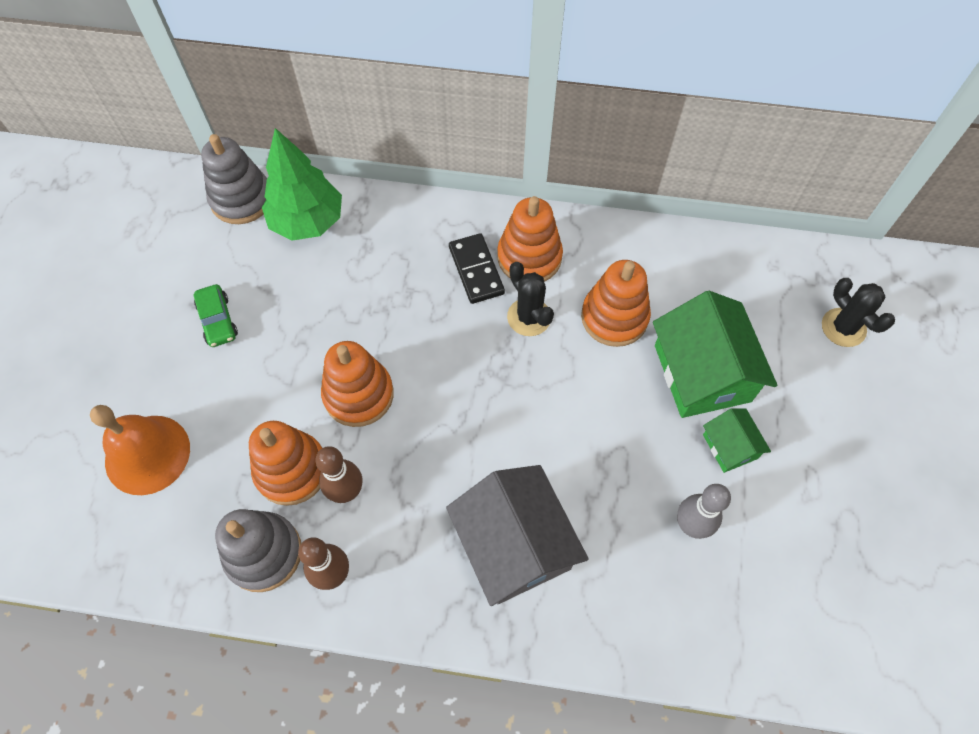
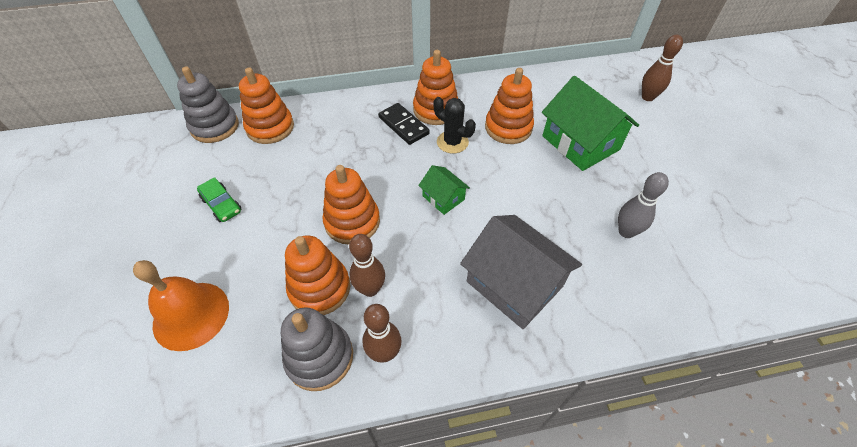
camera: 20 degrees left, 10 degrees down
green tree [262,128,342,241] -> orange stacking toy [239,67,294,144]
green house [703,409,771,473] -> green house moved to [418,165,470,215]
black cactus [822,278,895,347] -> brown bowling pin [642,35,683,101]

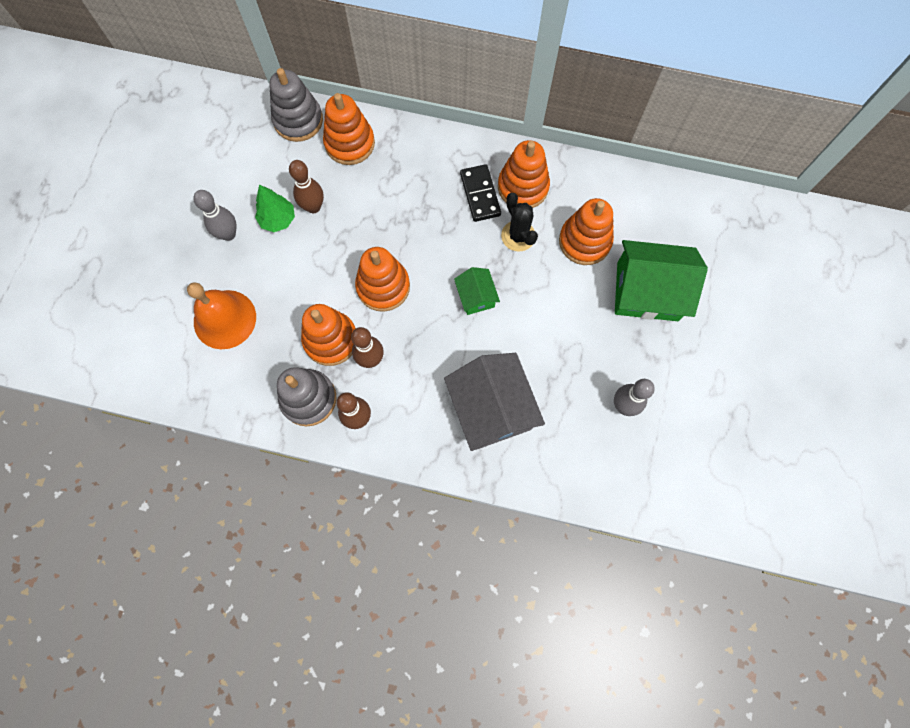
camera: 25 degrees right, 20 degrees up
green car [197,177,241,222] -> green tree [255,185,295,232]
green house [542,76,639,171] -> green house turned 75 degrees counterclockwise [615,240,708,321]
brown bowling pin [642,35,683,101] -> brown bowling pin moved to [289,160,324,213]
none -> grey bowling pin [193,190,237,241]

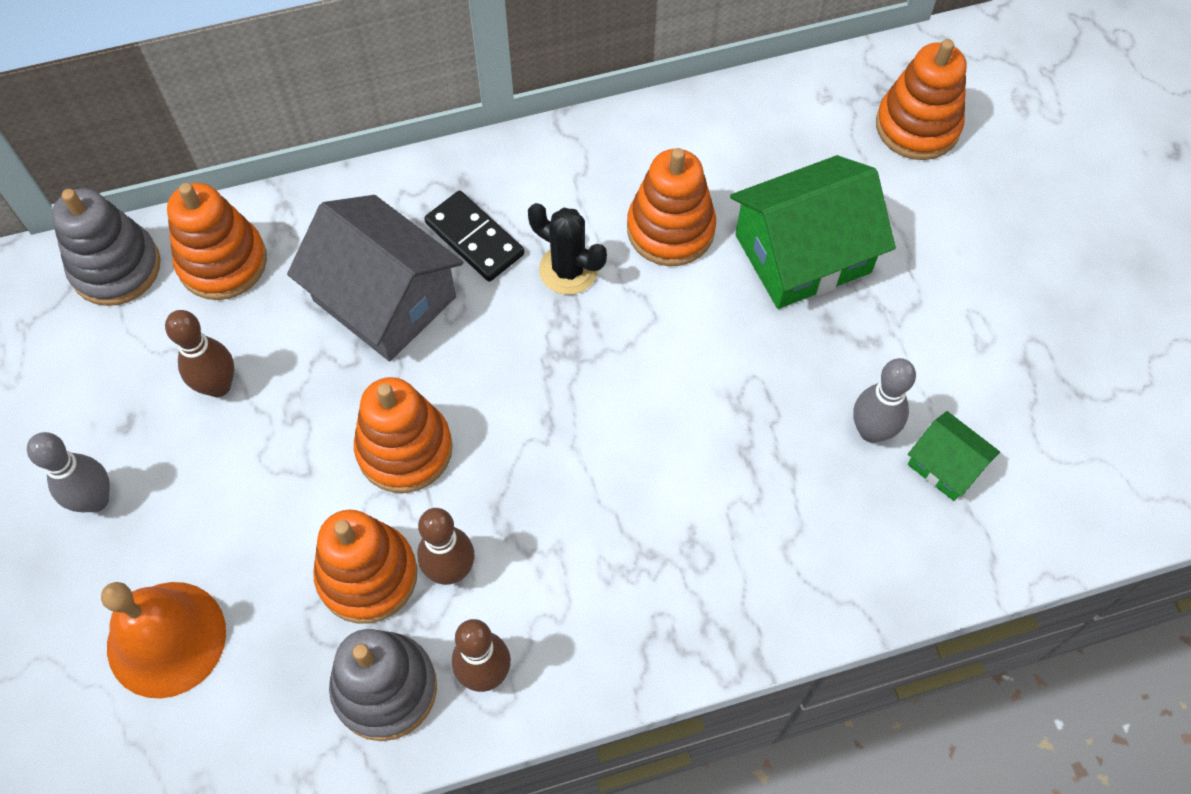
camera: 30 degrees left, 10 degrees down
green tree [255,185,295,232] -> none
grey house [444,353,545,451] -> grey house moved to [287,195,463,361]
green house [454,267,500,315] -> green house moved to [908,411,1000,501]
orange stacking toy [498,140,550,208] -> orange stacking toy moved to [876,39,966,160]

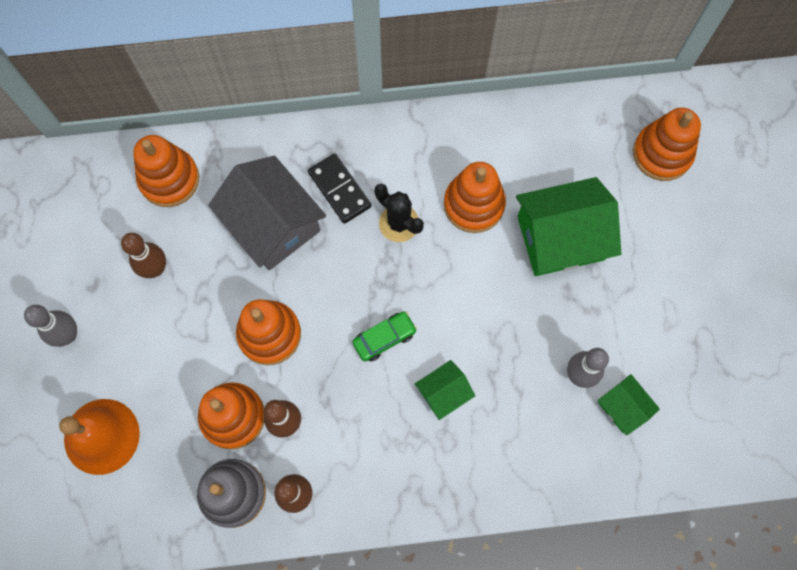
camera: 10 degrees right, 10 degrees up
grey stacking toy [52,188,160,306] -> none
none -> green car [352,312,417,362]
none -> green house [415,360,475,420]

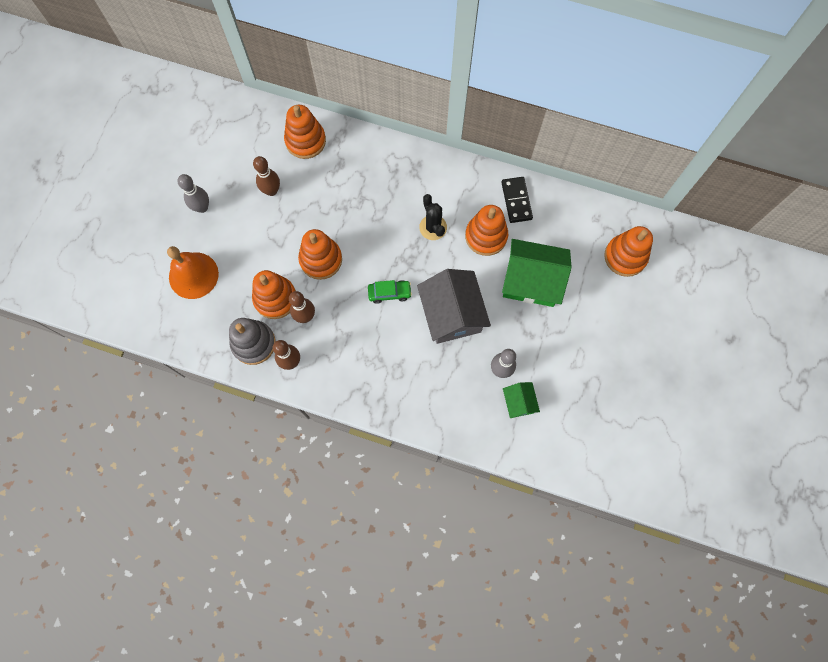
camera: 25 degrees right, 0 degrees up
grey house [208,156,326,270] -> grey house moved to [417,269,491,344]
black domino [308,153,371,224] -> black domino moved to [501,177,533,223]
green house [415,360,475,420] -> none

